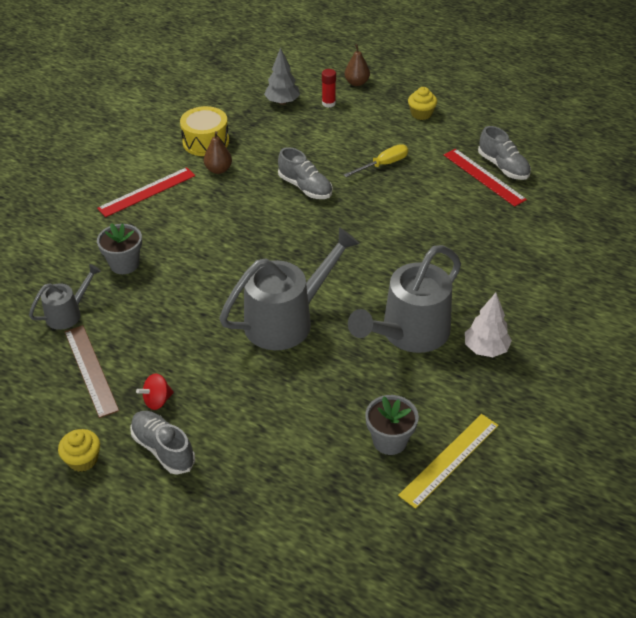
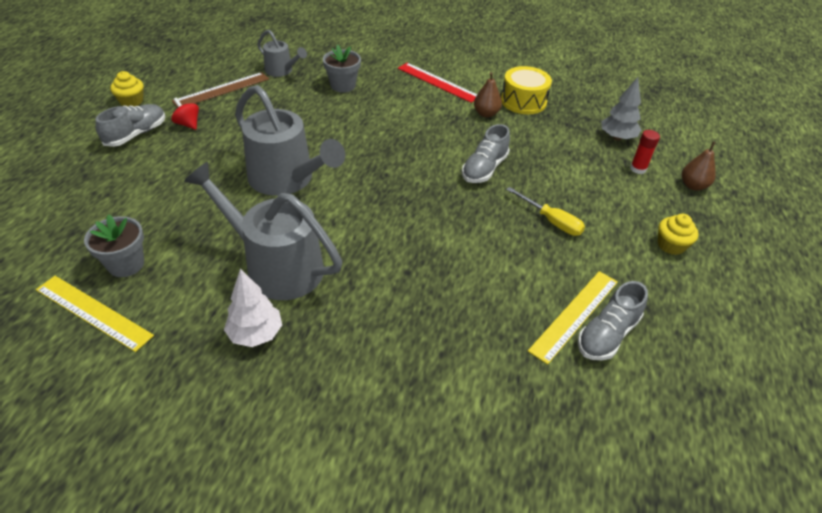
camera: 75 degrees right, 0 degrees up
red ruler [444,149,527,207] -> yellow ruler [528,271,618,365]

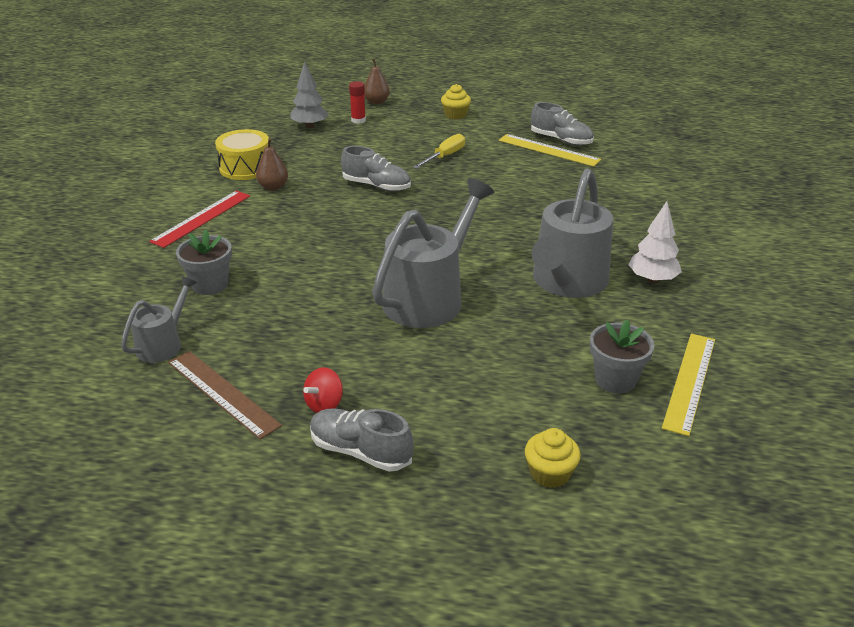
camera: 95 degrees left, 10 degrees down
yellow cupcake [110,71,144,107] -> yellow cupcake moved to [525,428,581,488]

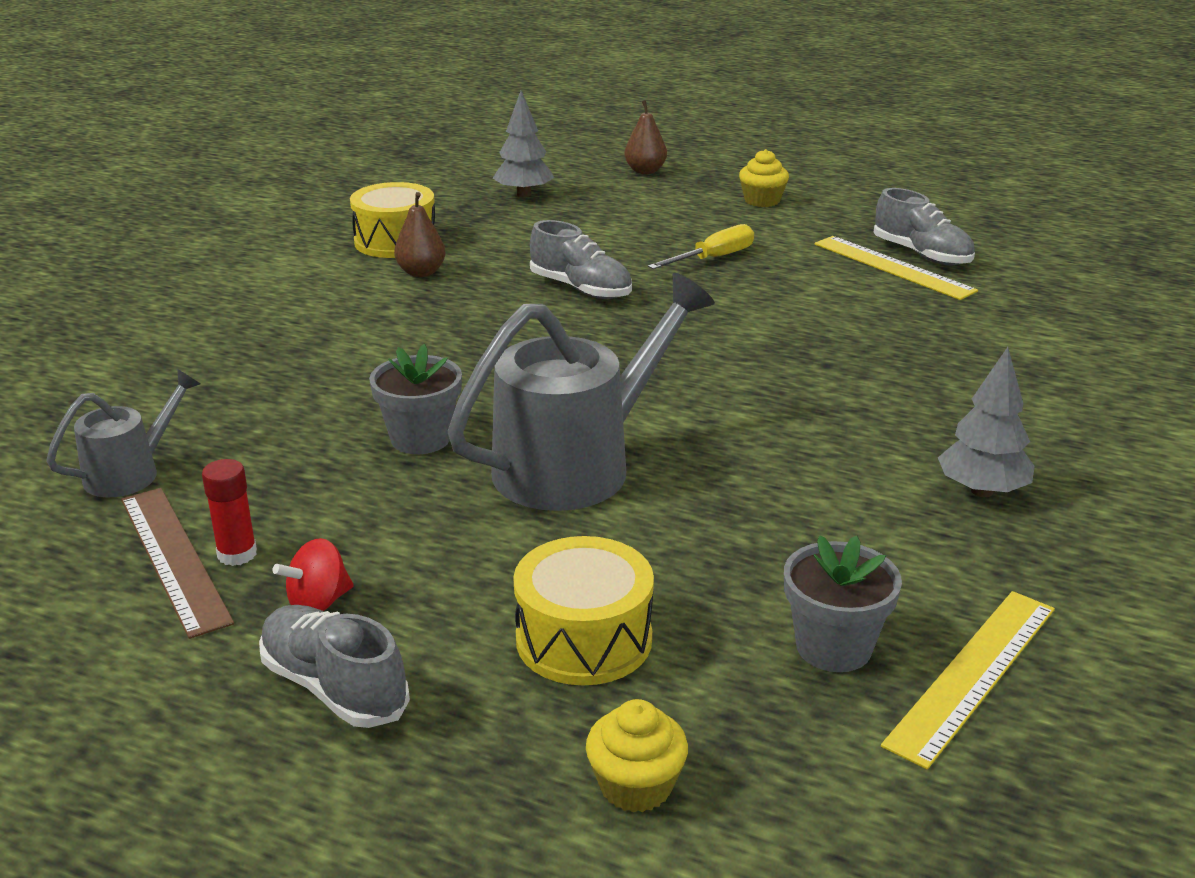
camera: 15 degrees right, 5 degrees down
red ruler [149,191,250,248] -> none
grey flower pot [176,230,232,295] -> grey flower pot moved to [369,344,462,454]
red glue stick [349,81,366,124] -> red glue stick moved to [202,459,257,566]
grey watering can [532,168,613,298] -> none
white tree [628,201,682,283] -> grey tree [938,347,1035,497]
none -> yellow drum [513,536,654,686]

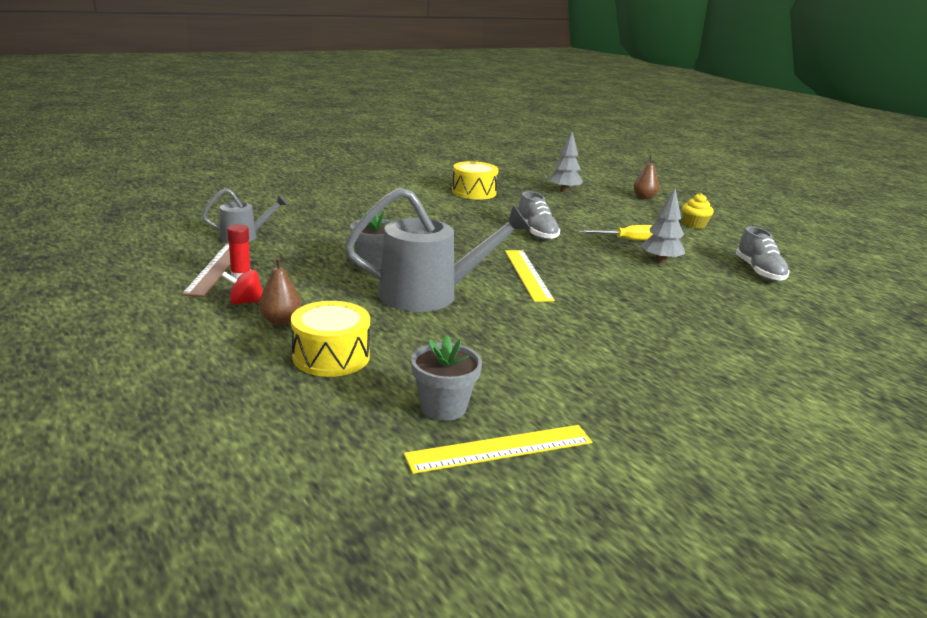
camera: 30 degrees right, 5 degrees down
grey shoe [259,605,410,728] -> none
brown pear [394,192,445,277] -> brown pear moved to [259,257,302,325]
yellow cupcake [586,699,688,812] -> none
yellow ruler [814,236,978,300] -> yellow ruler moved to [505,250,555,302]
grey tree [938,347,1035,497] -> grey tree moved to [640,188,685,263]

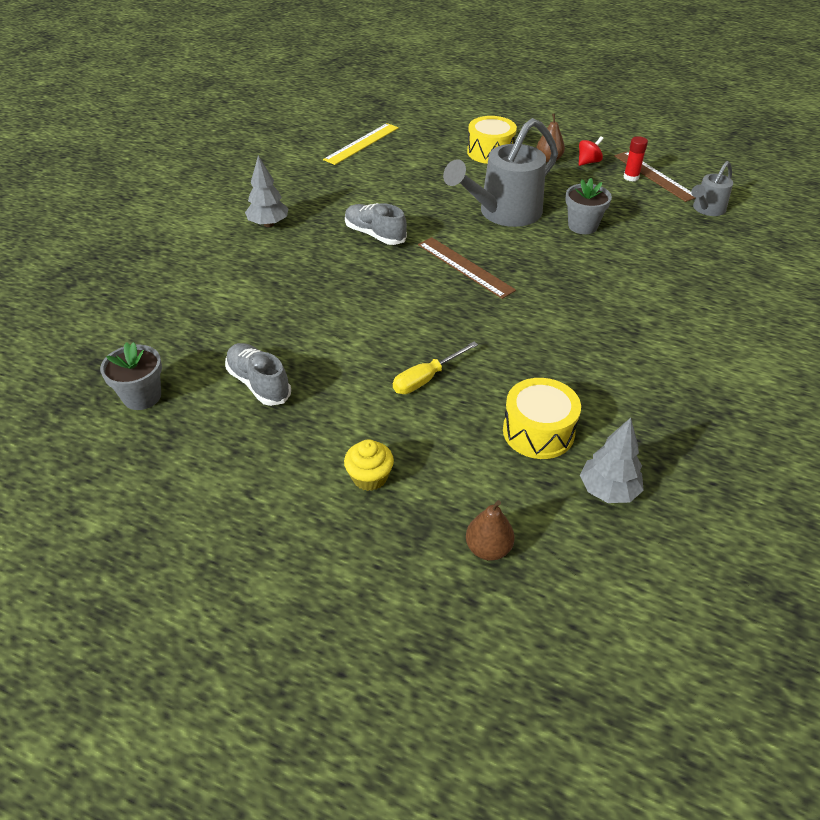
camera: 150 degrees right, 20 degrees up
grey flower pot [411,335,482,421] -> grey flower pot moved to [100,342,162,410]
yellow drum [452,161,499,200] -> yellow drum moved to [503,378,581,459]
yellow ruler [505,250,555,302] -> brown ruler [418,237,516,299]
grey shoe [518,191,560,240] -> grey shoe moved to [345,203,407,245]
grey tree [640,188,685,263] -> grey tree moved to [245,155,289,227]

